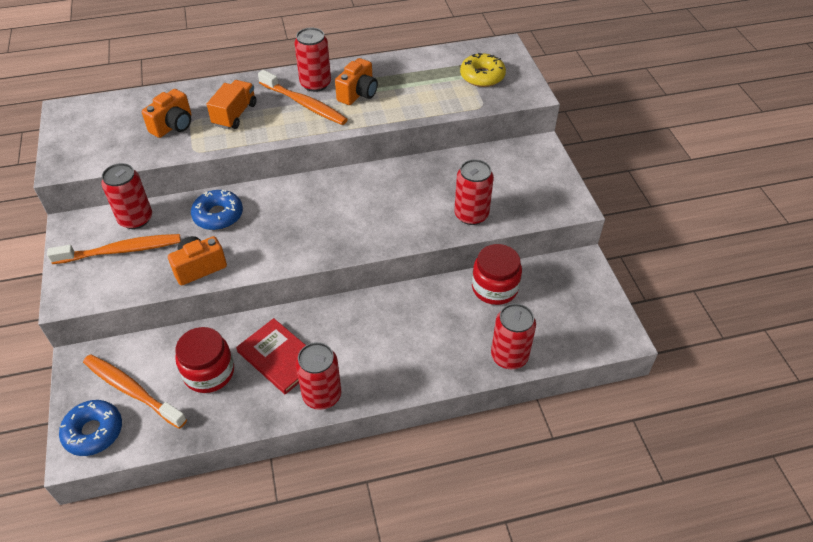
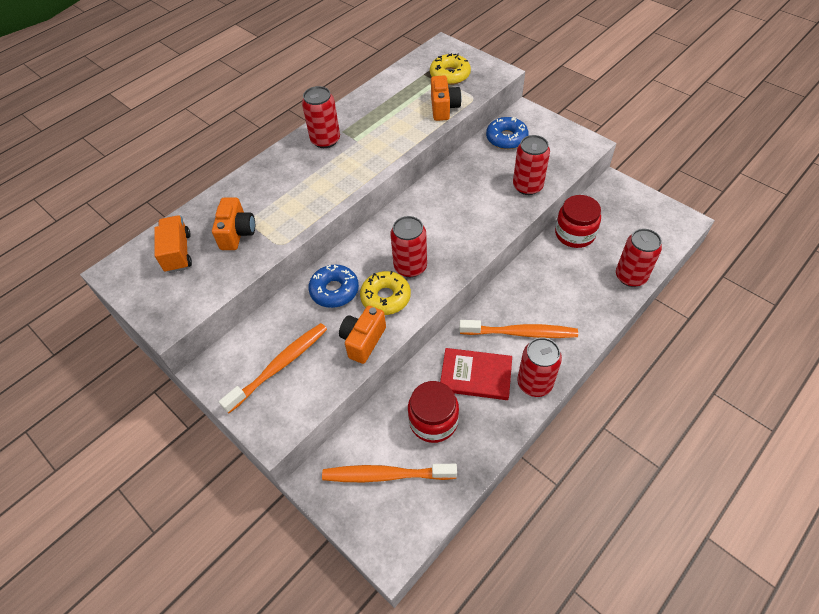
camera: 30 degrees left, 5 degrees up
blue donut [59,400,122,456] -> blue donut moved to [486,117,529,149]
red can [101,163,152,229] -> red can moved to [390,216,427,277]
orange truck [207,80,257,129] -> orange truck moved to [154,215,192,273]
orange toothbrush [258,70,348,125] -> orange toothbrush moved to [459,320,578,338]
orange camera [335,58,378,105] -> orange camera moved to [431,76,462,121]
none -> yellow donut [360,271,411,315]

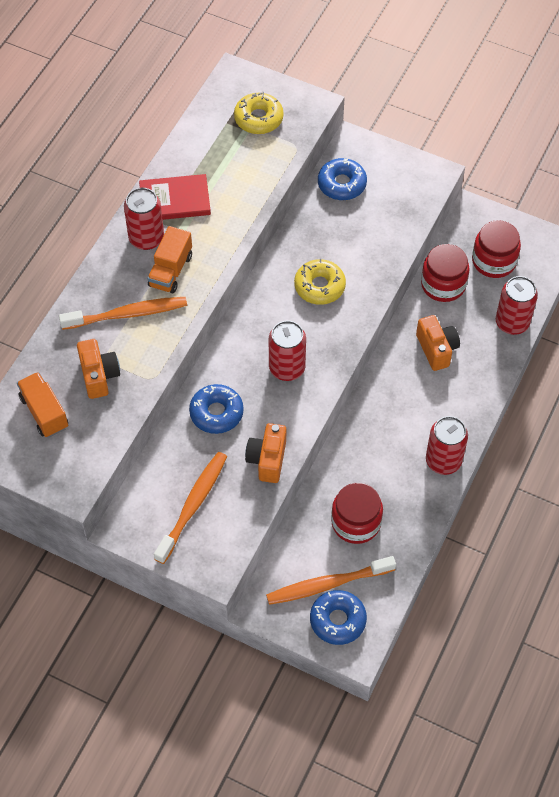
camera: 20 degrees left, 5 degrees up
yellow donut [360,271,411,315] -> yellow donut moved to [294,259,346,305]
orange camera [431,76,462,121] -> orange camera moved to [416,315,460,371]
red book [440,348,512,400] -> red book moved to [139,174,211,220]
orange toothbrush [459,320,578,338] -> orange toothbrush moved to [59,297,187,330]
red can [513,135,550,195] -> none
none -> orange truck [147,226,192,293]
none -> blue donut [310,590,367,645]
none -> red jar [472,220,521,278]

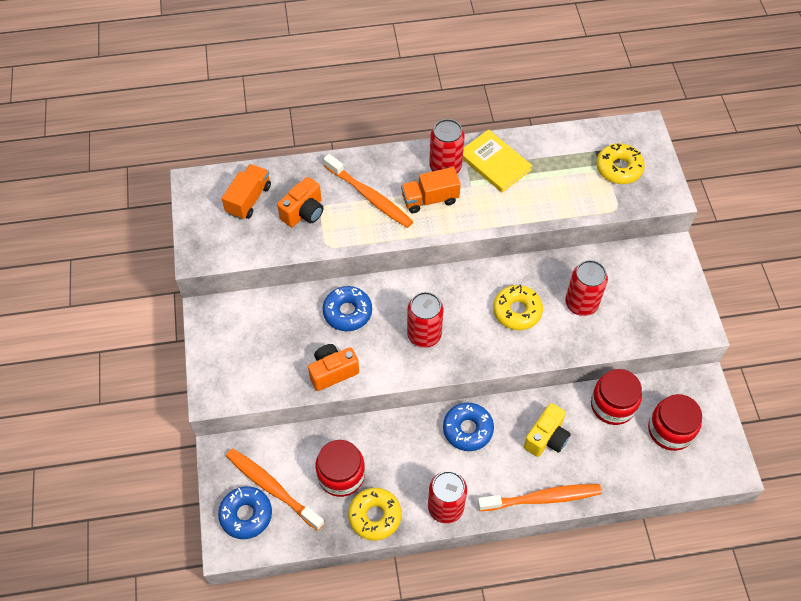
camera: 55 degrees right, 0 degrees up
red book [139,174,211,220] -> yellow book [463,129,532,193]
orange toothbrush [154,452,227,564] -> orange toothbrush moved to [478,484,602,511]
blue donut [318,158,367,200] -> blue donut moved to [443,403,494,451]
orange camera [416,315,460,371] -> yellow camera [524,403,571,457]
red can [496,276,538,335] -> red can moved to [565,260,608,316]
none -> yellow donut [348,488,402,541]

